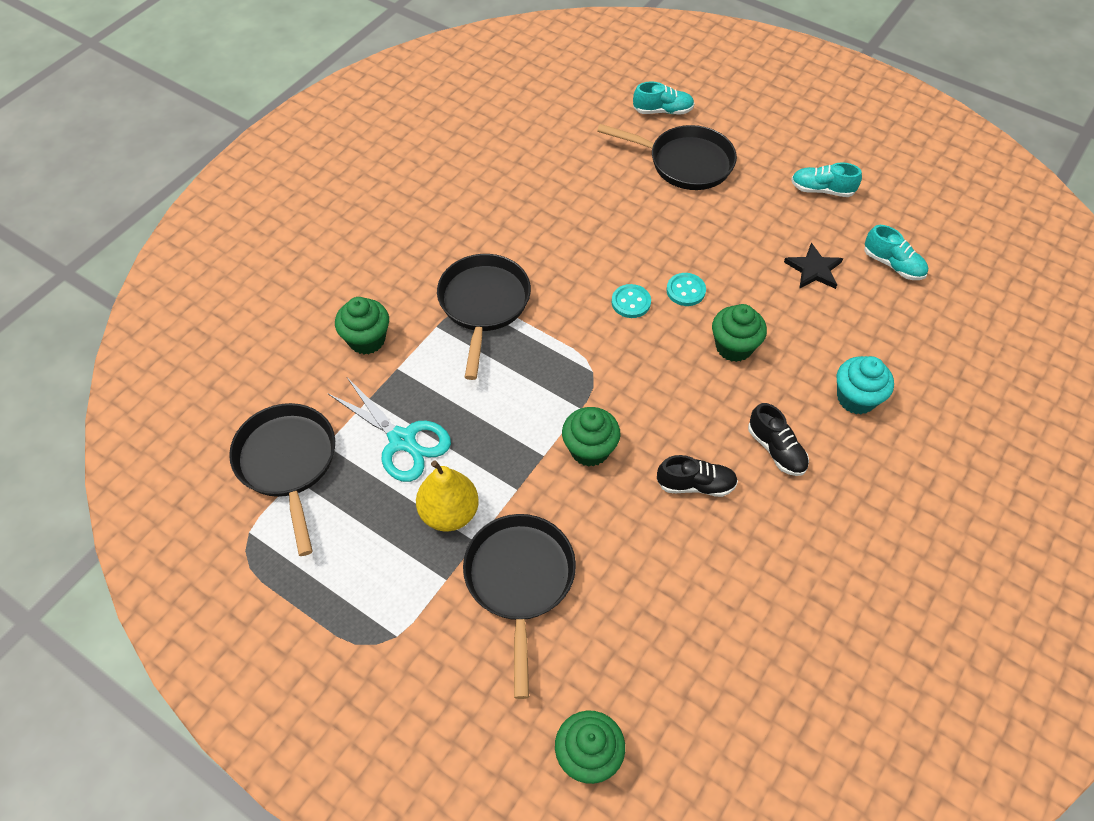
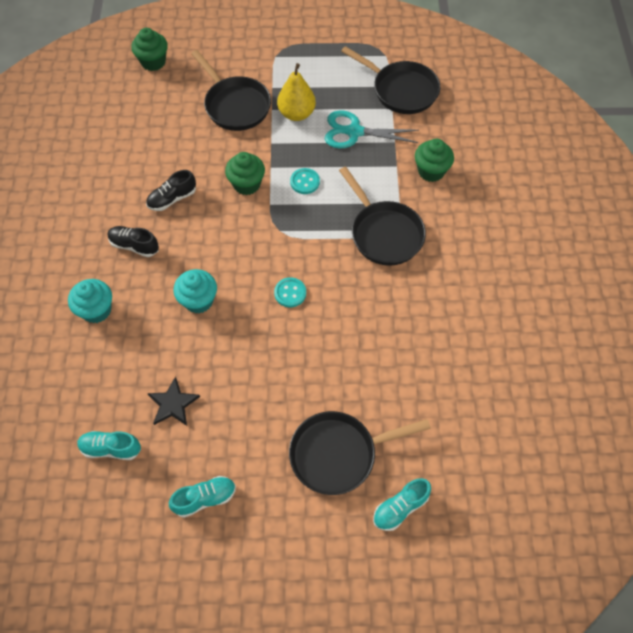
camera: 145 degrees right, 5 degrees up
turquoise button [666,273,706,306] -> turquoise button moved to [290,168,320,194]
green cupcake [712,304,767,362] -> turquoise cupcake [173,269,217,313]

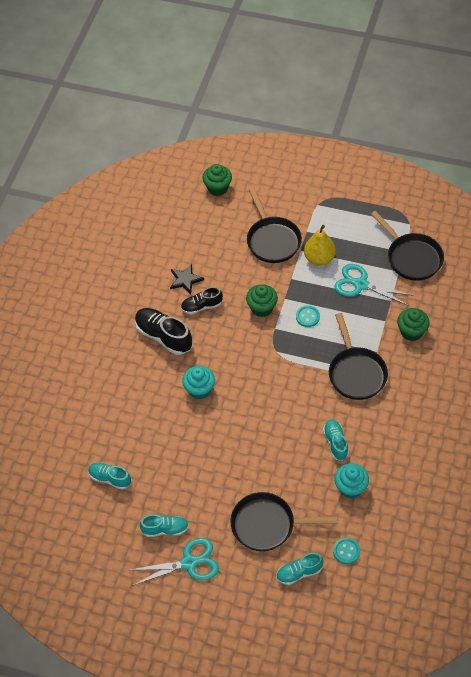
camera: 20 degrees right, 5 degrees down
turquoise cupcake [68,279,112,323] -> turquoise cupcake moved to [334,463,369,498]
black shoe [108,226,159,257] -> black shoe [135,308,192,355], size x1.61
black star [147,377,200,426] -> black star moved to [170,264,204,294]
turquoise button [274,277,306,307] -> turquoise button moved to [333,538,360,564]
none -> turquoise scissors [131,538,219,586]
none -> turquoise shoe [323,420,349,461]

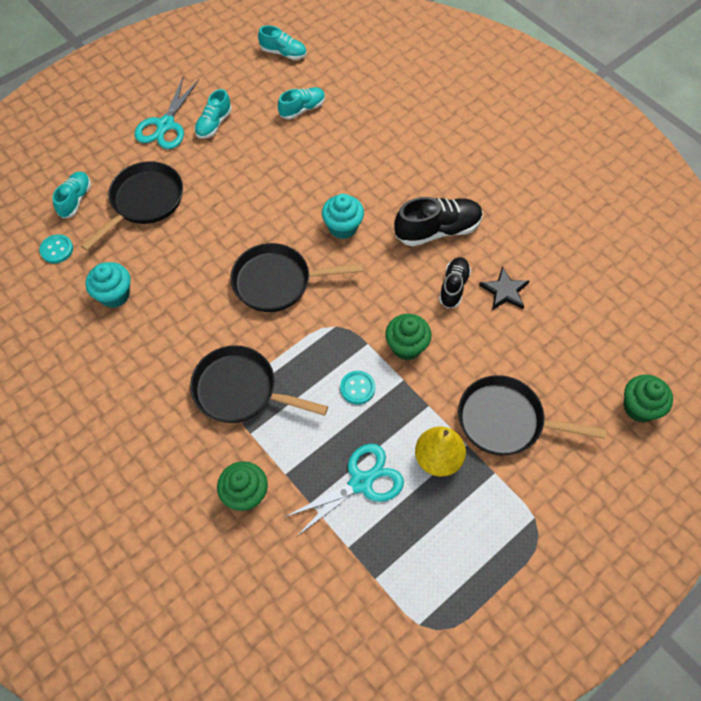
camera: 120 degrees right, 5 degrees up
turquoise shoe [323,420,349,461] -> turquoise shoe moved to [258,25,307,60]
black pan [371,211,444,281] -> black pan moved to [230,243,363,312]

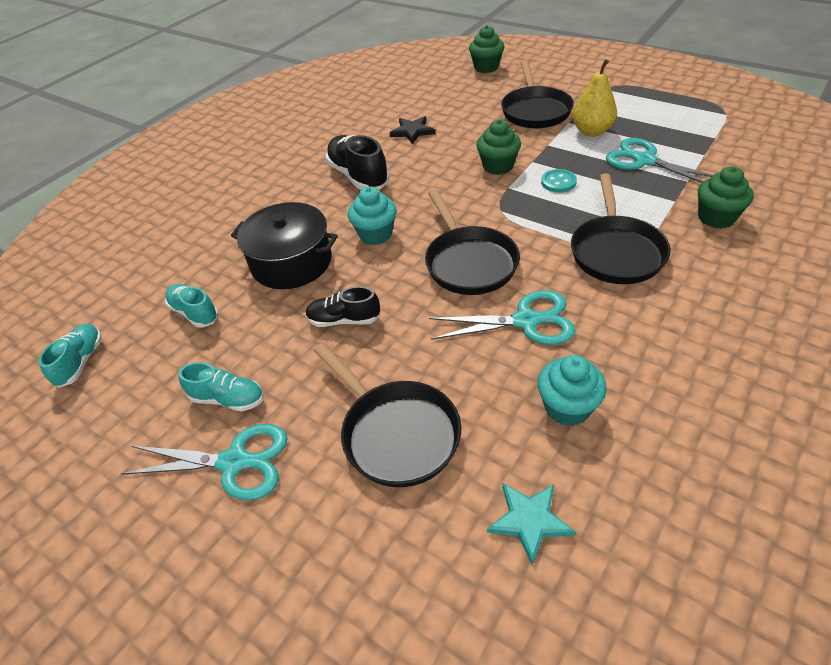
camera: 100 degrees left, 15 degrees down
turquoise button [39,234,73,263] -> turquoise star [487,483,576,565]
turquoise shoe [52,172,91,219] -> none
black pan [81,161,183,251] -> black pan turned 150 degrees counterclockwise [313,343,461,487]
black shoe [439,257,471,308] -> black shoe moved to [306,286,380,327]
none -> black pot [231,202,338,289]
none -> turquoise scissors [429,290,575,345]

